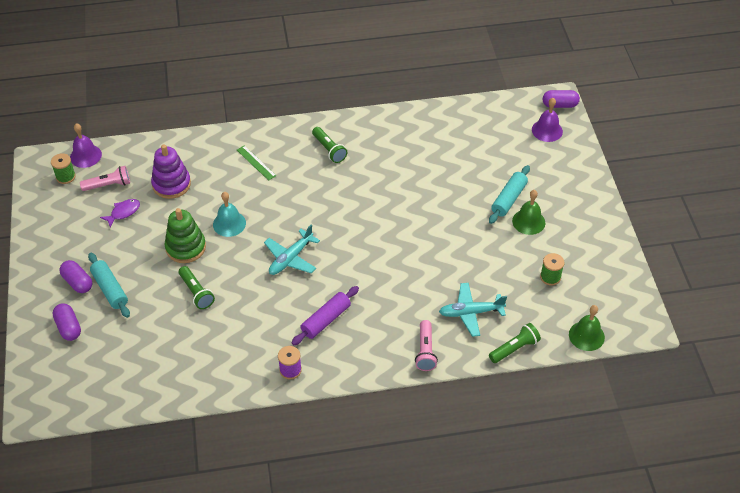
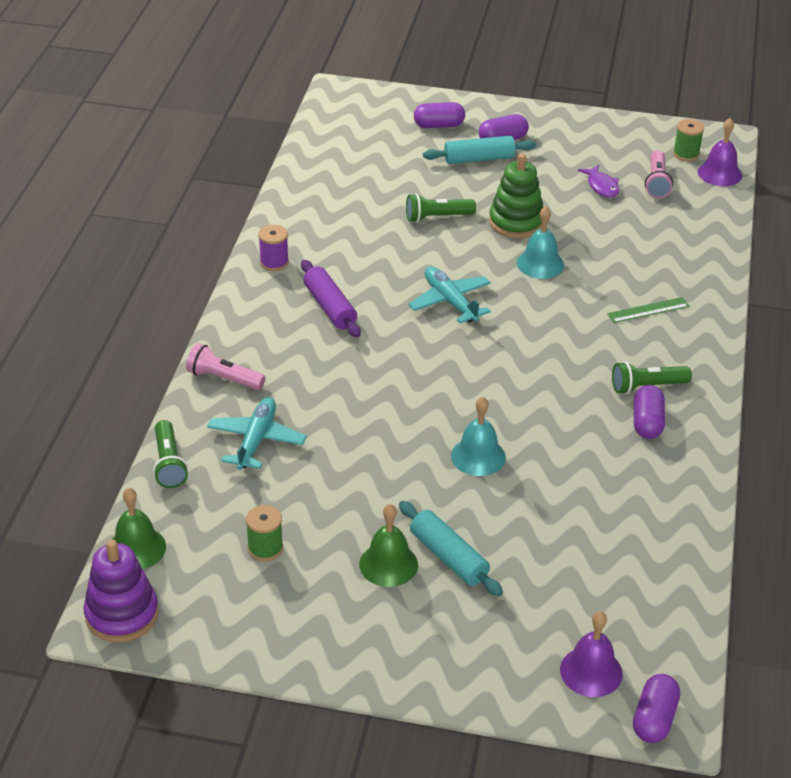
camera: 110 degrees right, 10 degrees down
purple stacking toy [151,144,191,199] -> purple stacking toy moved to [83,540,159,642]
none -> turquoise bell [451,397,506,476]
none -> purple capsule [634,385,665,439]

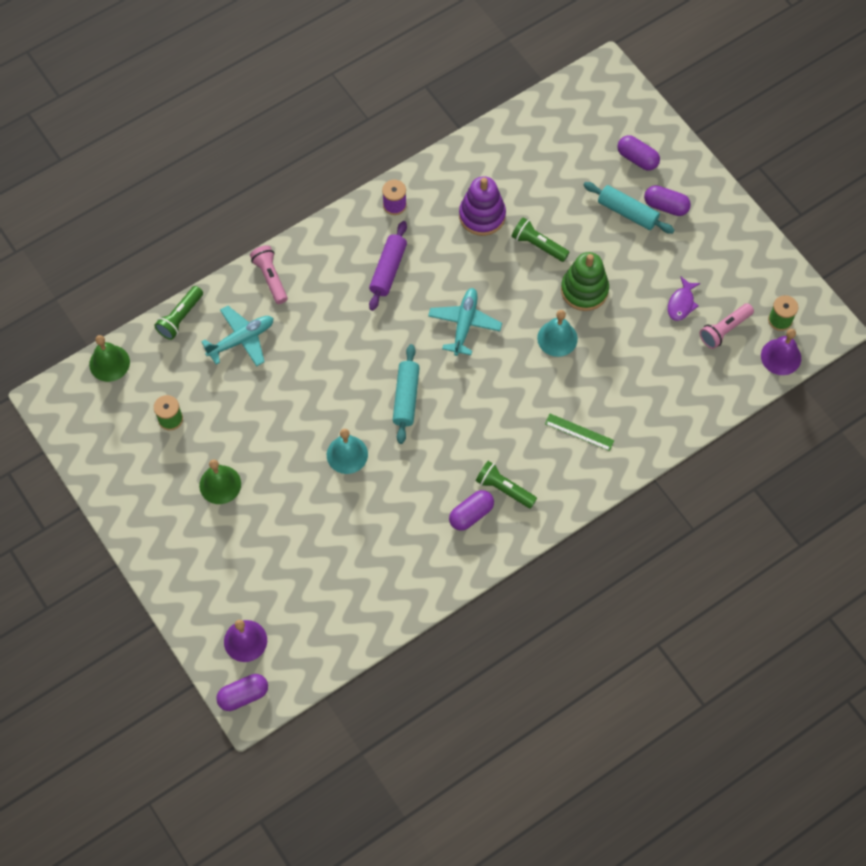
camera: 45 degrees right, 25 degrees up
purple stacking toy [83,540,159,642] -> purple stacking toy moved to [459,176,506,236]
turquoise rolling pin [399,501,503,596] -> turquoise rolling pin moved to [393,344,420,444]

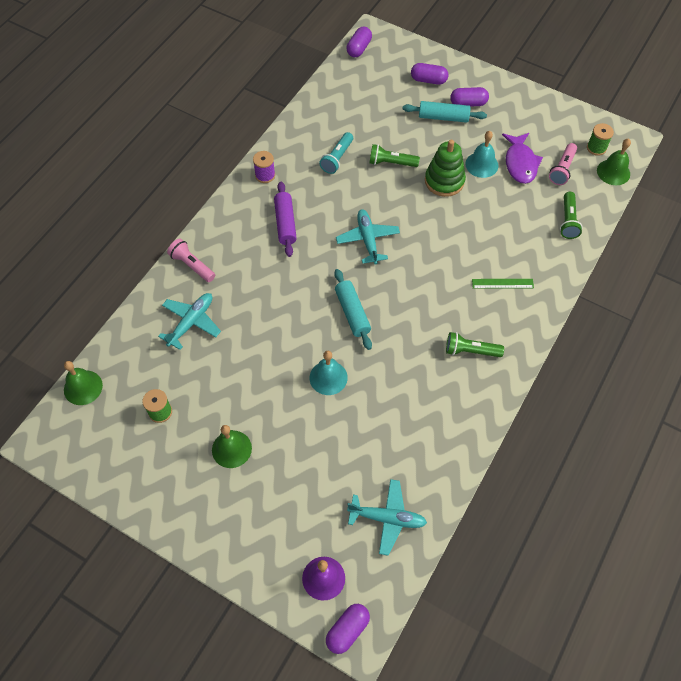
camera: 25 degrees left, 5 degrees down
green flashlight [154,286,203,340] -> green flashlight moved to [560,192,583,239]
purple capsule [449,490,494,531] -> purple capsule moved to [346,26,372,57]
purple stacking toy [459,176,506,236] -> turquoise flashlight [319,132,353,174]
turquoise bell [537,310,578,357] -> turquoise bell moved to [465,131,498,178]
purple fish [668,276,700,321] -> purple fish [502,133,543,184], size x1.58
purple bell [761,329,801,375] -> green bell [597,139,631,185]
none -> turquoise plane [347,479,427,556]

